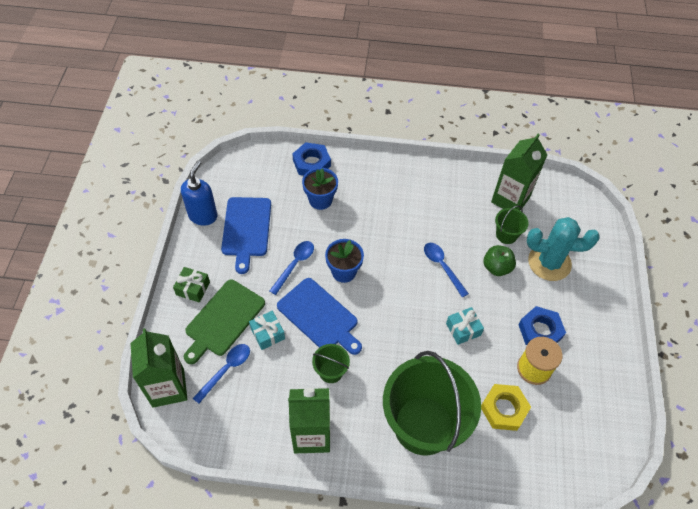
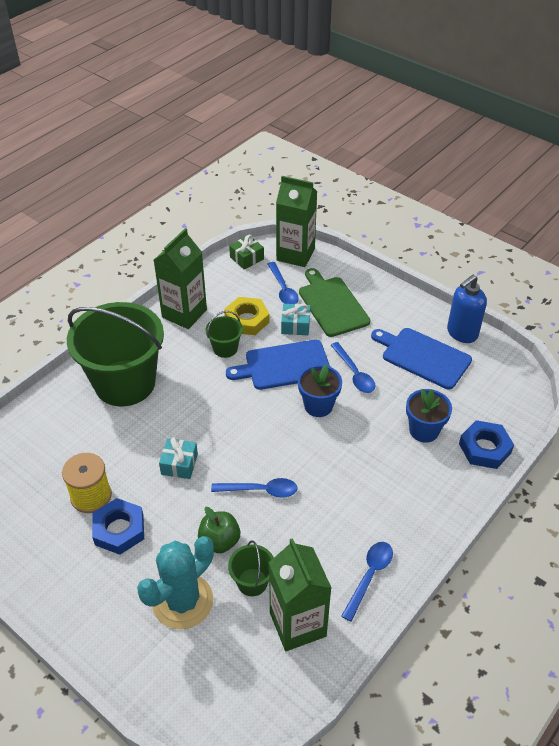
camera: 125 degrees right, 10 degrees down
green gift [173,267,210,303] -> green gift moved to [229,235,264,270]
blue soap dispenser [181,161,217,226] -> blue soap dispenser turned 90 degrees clockwise [447,275,487,343]
yellow nut [481,384,531,431] -> yellow nut moved to [224,297,270,335]
none -> blue spoon [341,542,393,622]

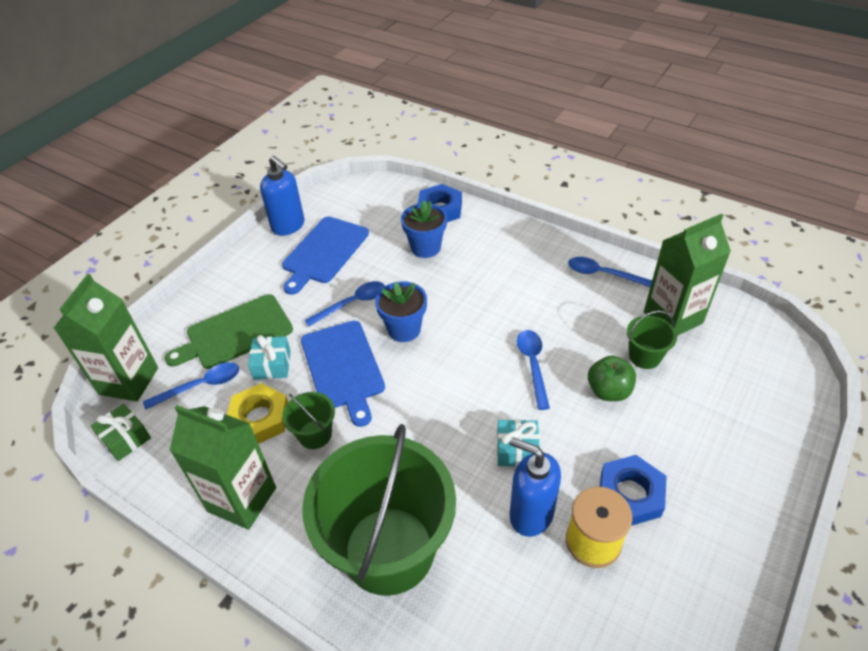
camera: 95 degrees left, 0 degrees up
turquoise cactus [137,536,214,629] -> none
none -> blue soap dispenser [509,437,561,537]

